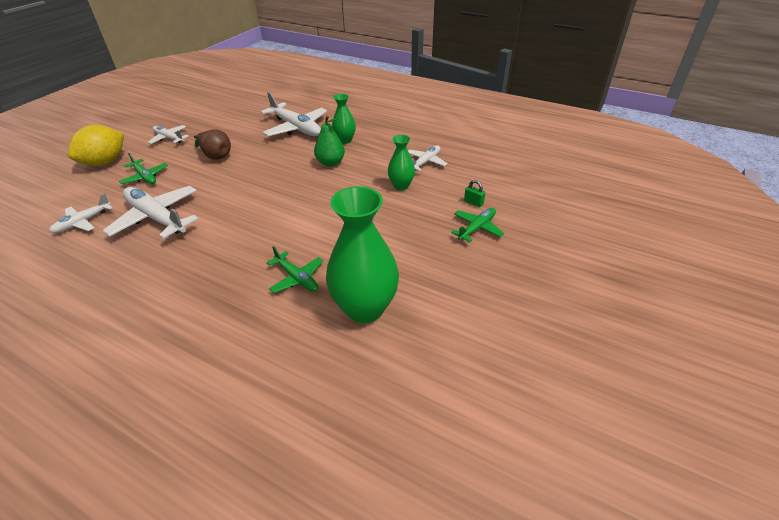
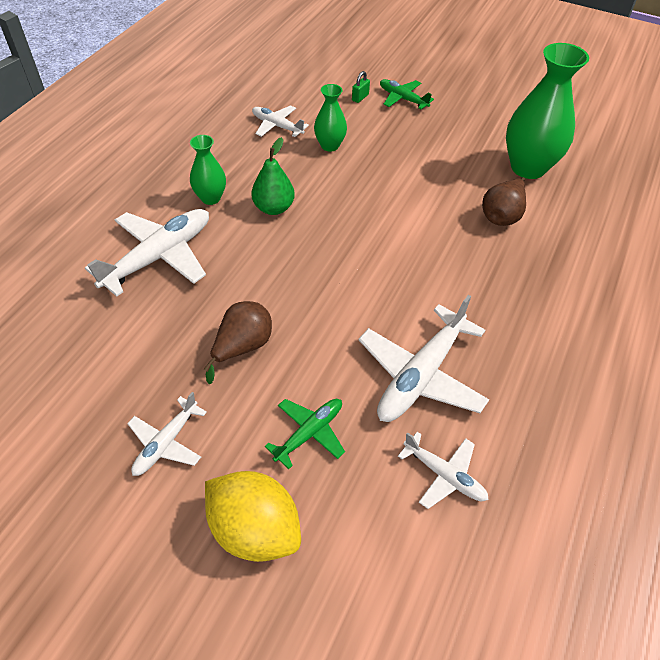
camera: 95 degrees left, 10 degrees up
green plane [267,246,323,293] -> brown pear [482,177,526,226]

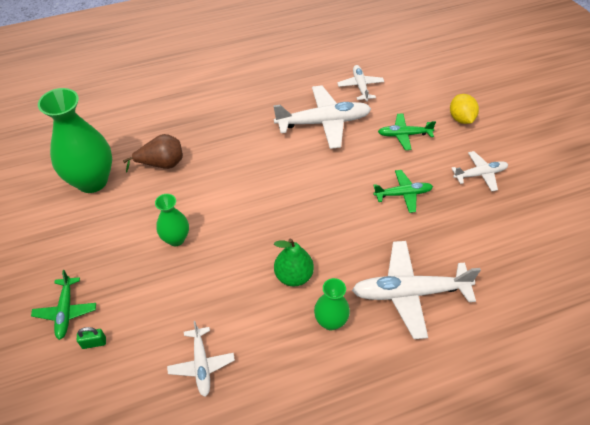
camera: 135 degrees left, 0 degrees up
brown pear [204,301,272,384] -> green plane [373,170,433,213]
yellow lemon [205,471,301,562] -> yellow lemon [450,94,479,124], size x0.65
green vase [314,84,347,152] -> green vase moved to [155,194,189,246]

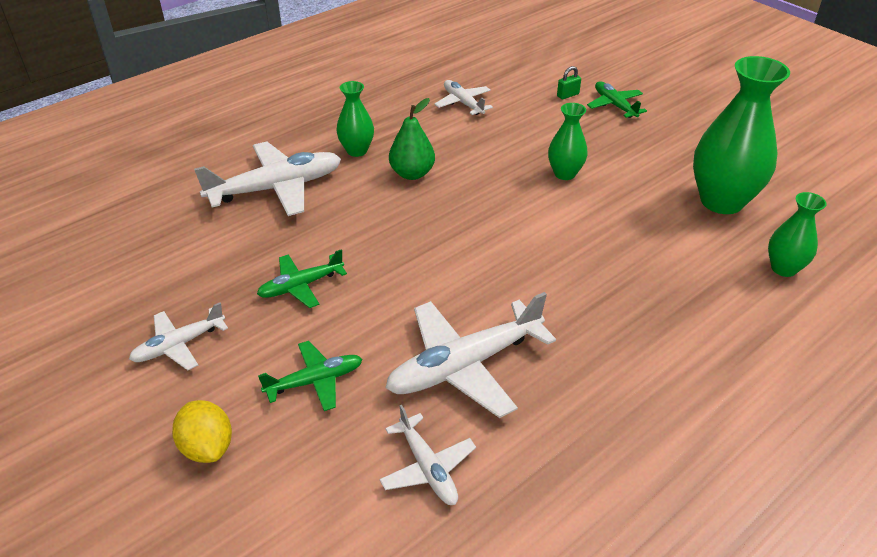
camera: 160 degrees right, 10 degrees down
brown pear [123,134,183,172] -> none
none -> green vase [768,192,827,277]

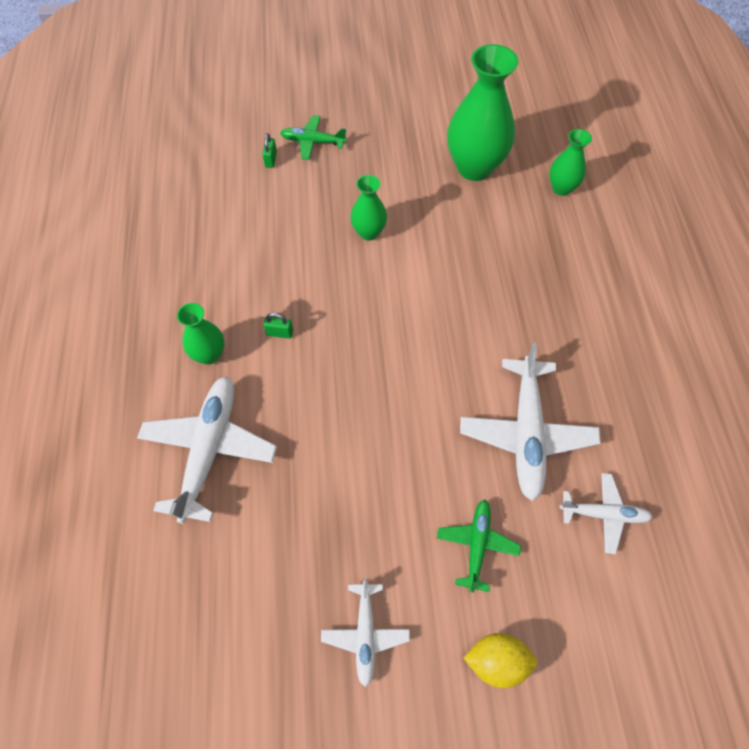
camera: 55 degrees left, 20 degrees up
green plane [257,249,347,308] -> none
green pear [389,98,435,180] -> green padlock [263,313,293,339]
white plane [435,80,493,115] -> none

